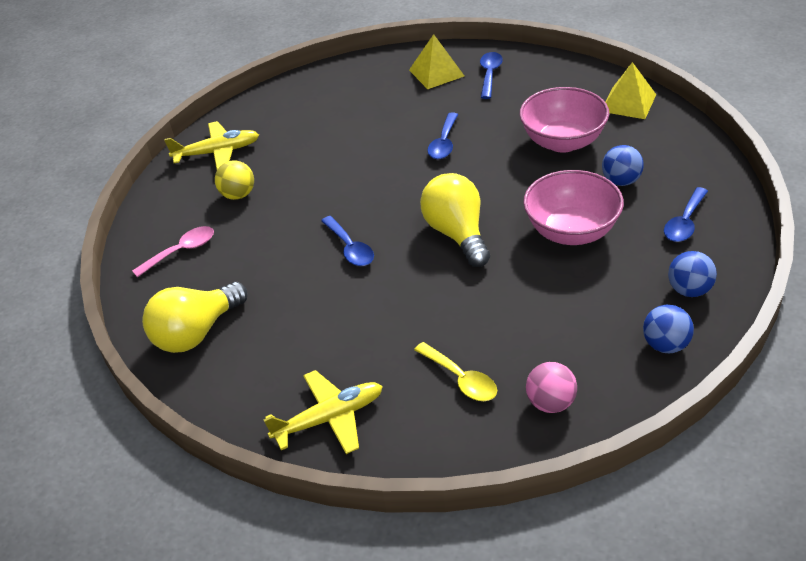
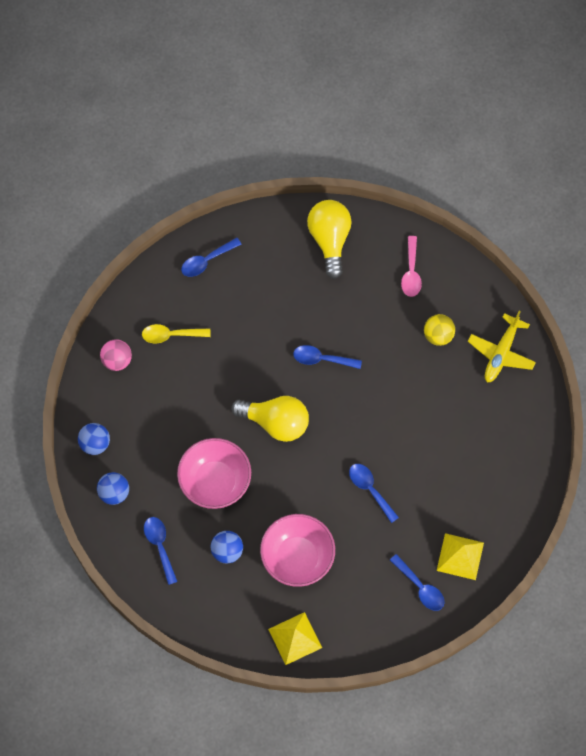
camera: 125 degrees right, 25 degrees up
yellow plane [264,370,383,454] -> blue spoon [181,238,242,277]

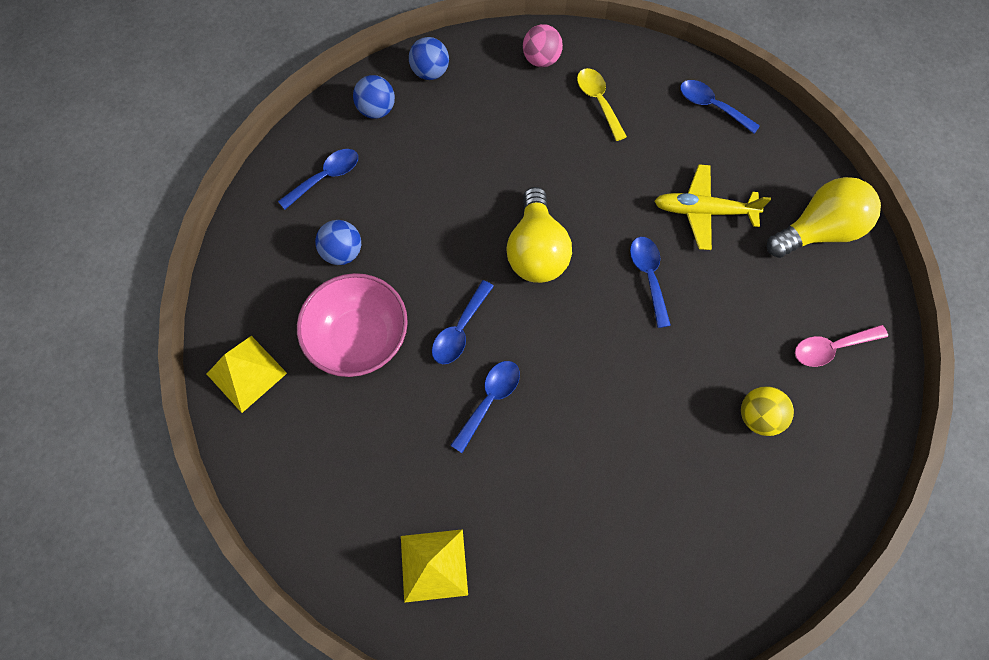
camera: 70 degrees right, 0 degrees up
pink bowl [177,438,251,509] -> none
blue spoon [390,554,445,611] -> blue spoon moved to [432,280,494,364]
yellow plane [468,311,536,383] -> yellow plane moved to [654,164,771,250]

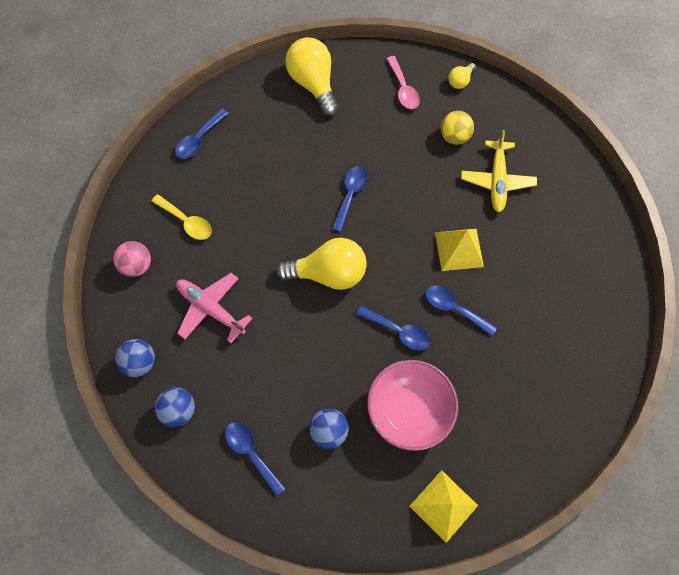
camera: 90 degrees left, 0 degrees up
yellow pyramid [401,529,468,603] -> yellow pyramid moved to [435,229,484,271]
yellow spoon [577,68,627,141] -> yellow spoon turned 120 degrees counterclockwise [151,194,212,240]
blue spoon [630,237,671,328] -> blue spoon turned 120 degrees clockwise [332,166,368,232]
yellow plane [654,164,771,250] -> yellow plane moved to [461,130,537,212]
none -> pink plane [176,273,253,343]
none -> yellow light bulb [449,63,476,89]

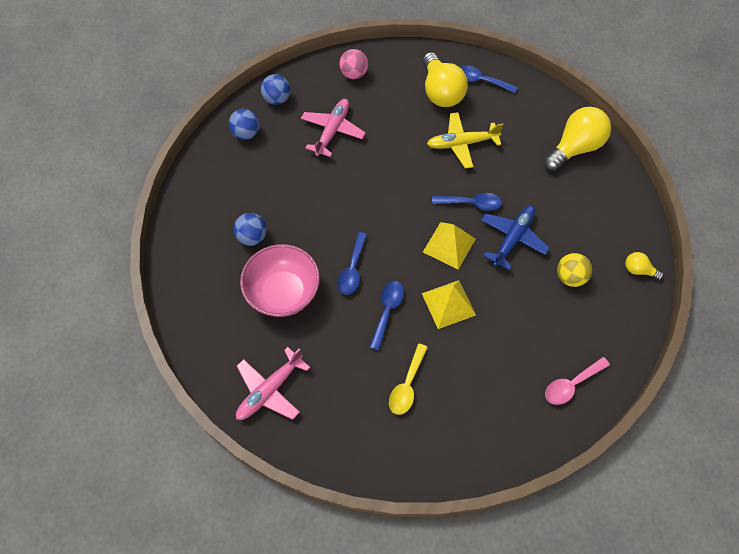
camera: 75 degrees right, 5 degrees down
yellow spoon [151,194,212,240] -> yellow spoon moved to [389,344,428,415]
blue spoon [225,422,286,496] -> none
yellow light bulb [276,238,367,290] -> yellow light bulb moved to [423,52,468,107]
pink spoon [386,56,420,109] -> pink spoon moved to [545,357,610,405]
yellow pyramid [410,470,478,543] -> yellow pyramid moved to [423,222,476,270]
yellow plane [461,130,537,212] -> yellow plane moved to [427,112,503,168]
none -> pink plane [236,347,310,420]
none -> blue plane [481,206,550,270]

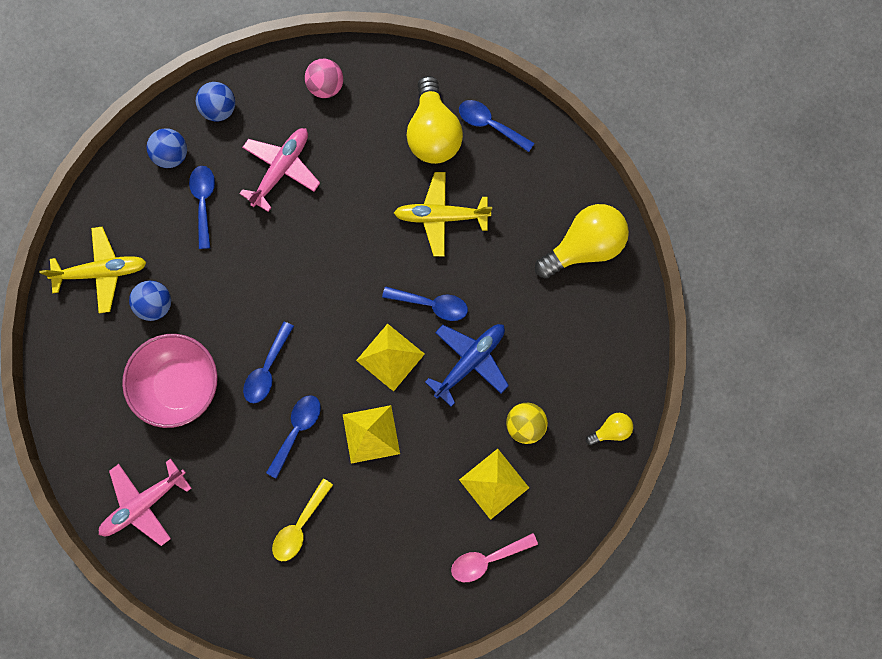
camera: 10 degrees right, 15 degrees up
yellow light bulb [625,252,664,280] -> yellow light bulb turned 120 degrees clockwise [586,413,633,445]
none -> yellow plane [40,227,147,313]
none -> blue spoon [189,166,215,249]
none -> yellow pyramid [459,449,529,520]

